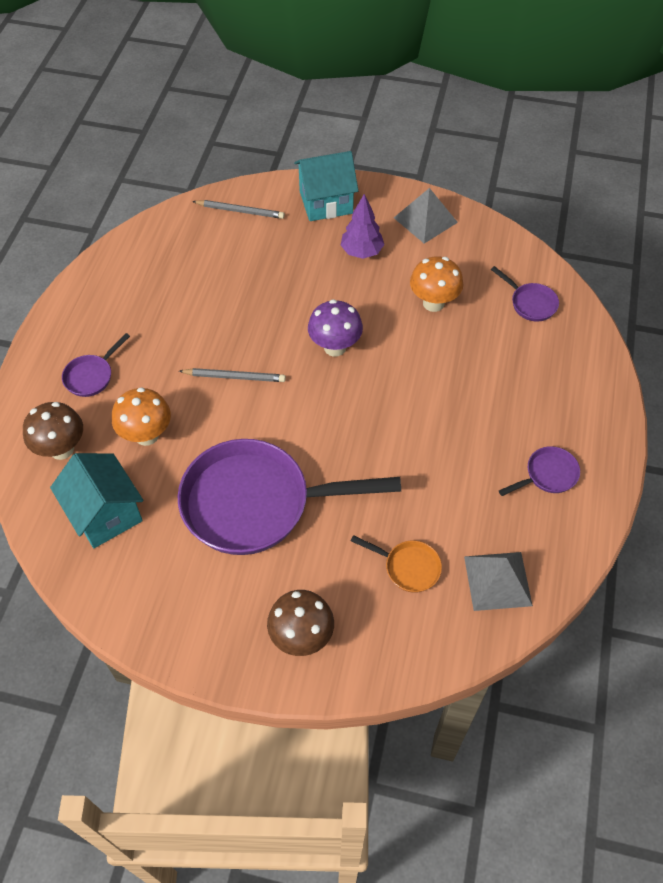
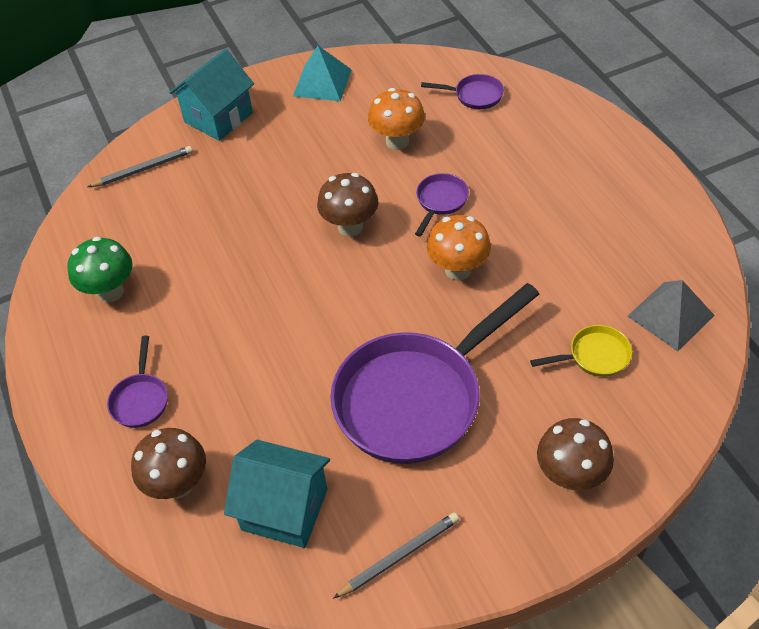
camera: 35 degrees left, 5 degrees down
orange mushroom [112,387,171,446] -> orange mushroom moved to [427,215,491,280]
grey pencil [179,368,286,382] -> grey pencil moved to [333,512,459,599]
purple mushroom [308,299,363,357] -> brown mushroom [317,173,378,237]
purple tree [341,194,384,259] -> none
orange pan [350,535,442,593] -> yellow pan [530,325,632,377]
grey pyramid [394,188,458,244] -> turquoise pyramid [293,46,352,101]
purple pan [499,446,580,496] -> purple pan moved to [415,173,469,237]
none -> green mushroom [67,237,133,302]

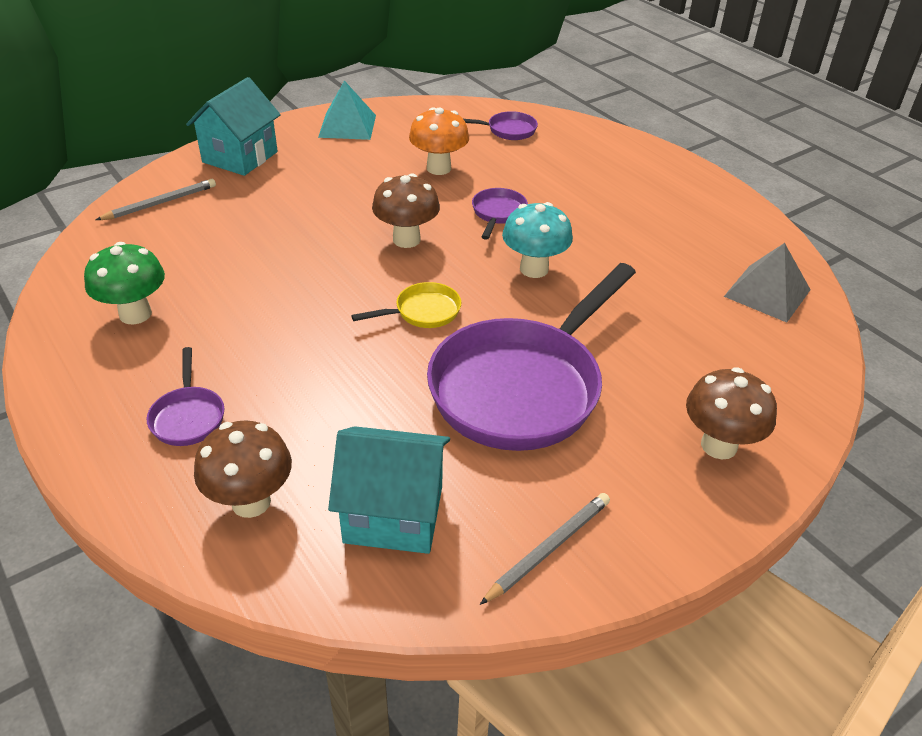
camera: 15 degrees left, 10 degrees down
orange mushroom [427,215,491,280] -> turquoise mushroom [502,202,573,278]
yellow pan [530,325,632,377] -> yellow pan moved to [351,282,461,328]

